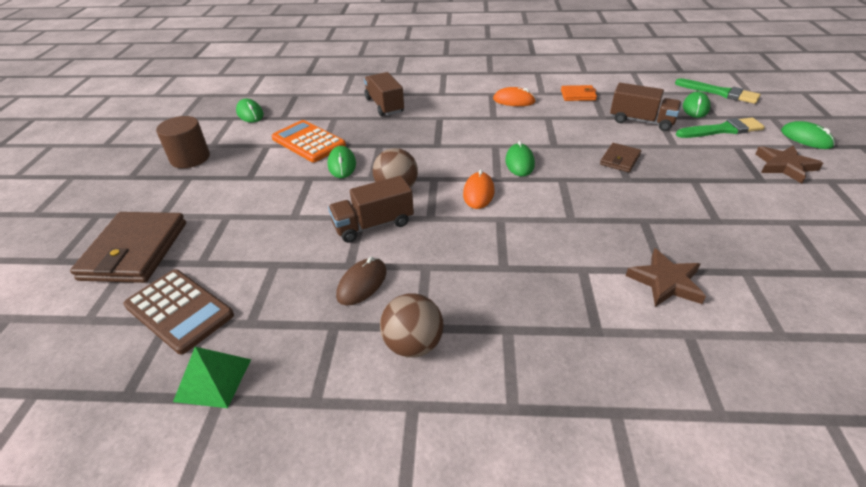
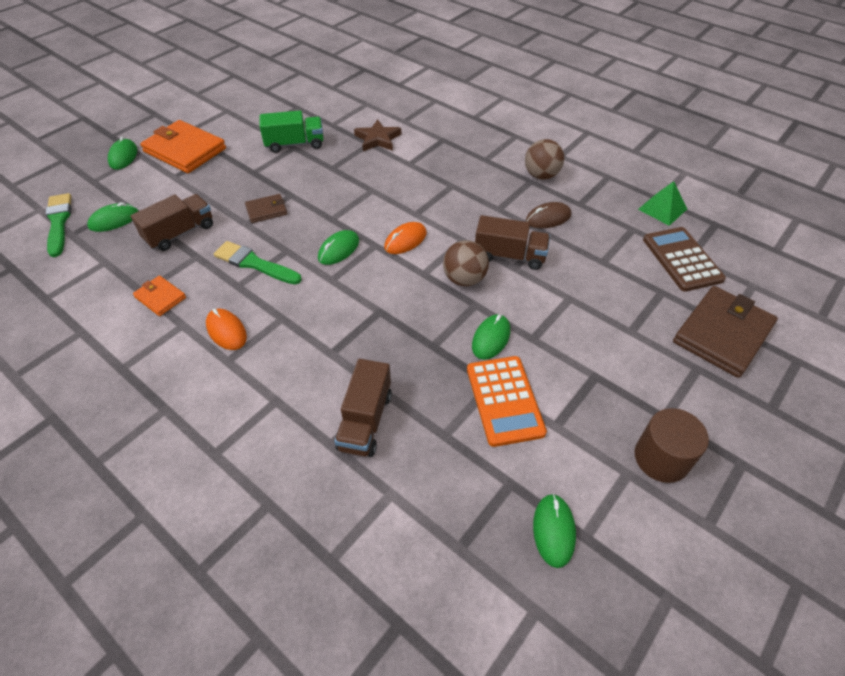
camera: 145 degrees left, 10 degrees up
brown truck [610,83,681,131] -> brown truck turned 75 degrees clockwise [131,194,213,251]
green brush [676,118,765,138] -> green brush moved to [214,241,302,284]
brown star [755,145,823,184] -> orange wallet [140,120,226,173]
none -> green truck [260,110,324,153]

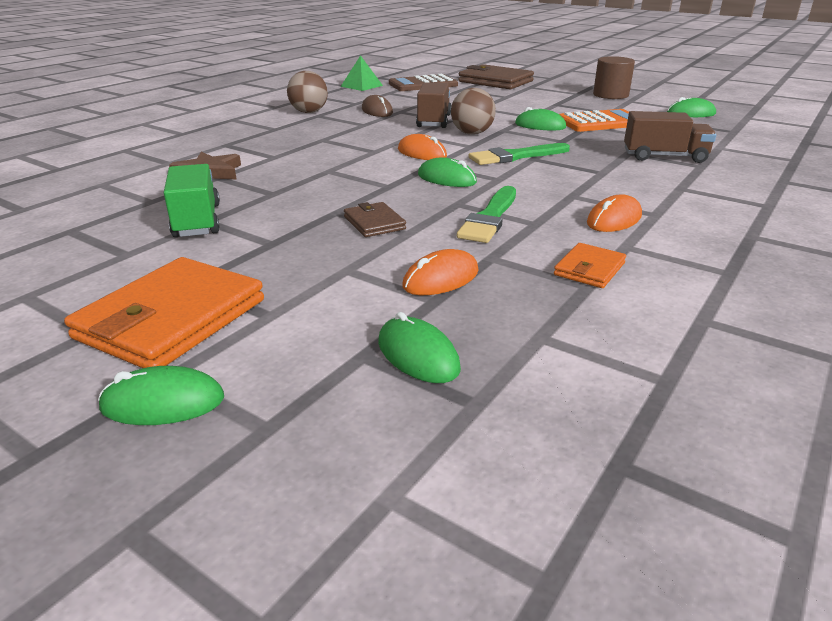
camera: 95 degrees left, 20 degrees down
green brush [45,193,72,257] -> green brush moved to [469,143,570,165]
brown truck [131,194,213,251] -> orange mouse [402,249,479,295]

